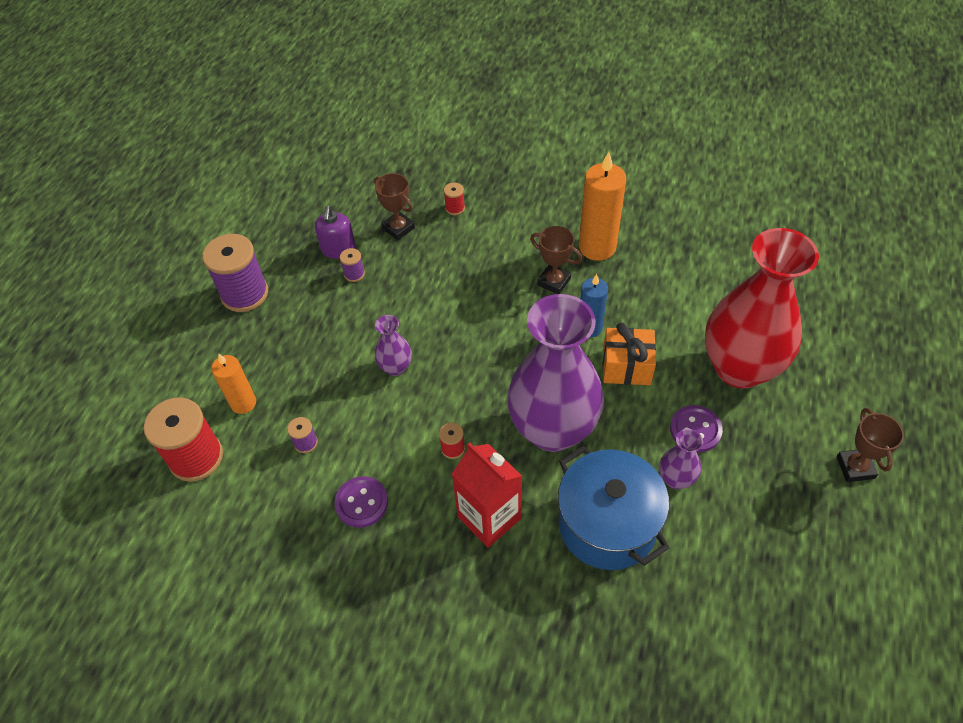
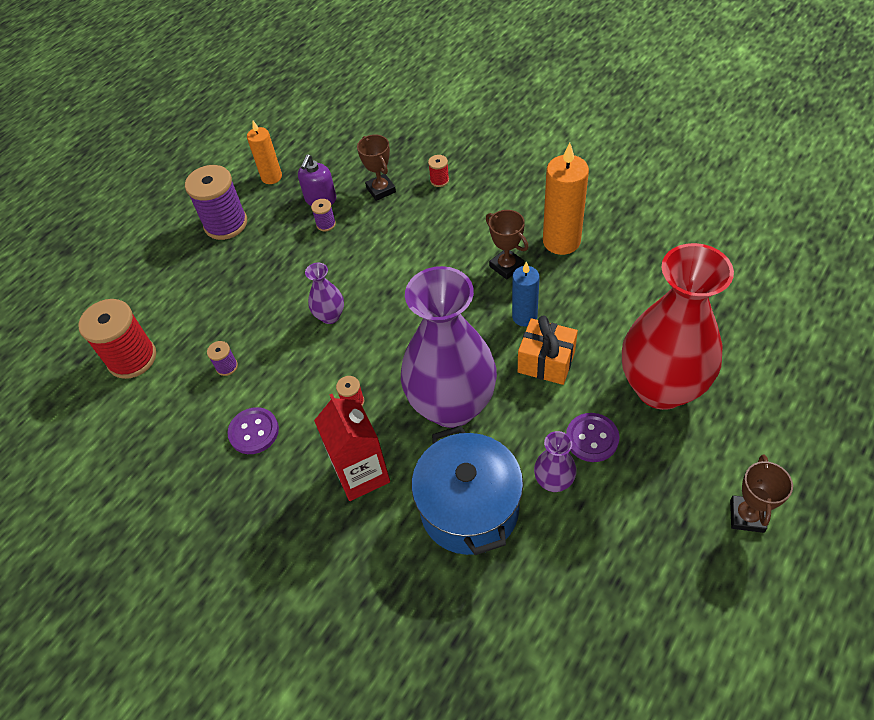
camera: 20 degrees right, 0 degrees up
orange candle [211,354,256,414] -> orange candle moved to [247,121,282,184]

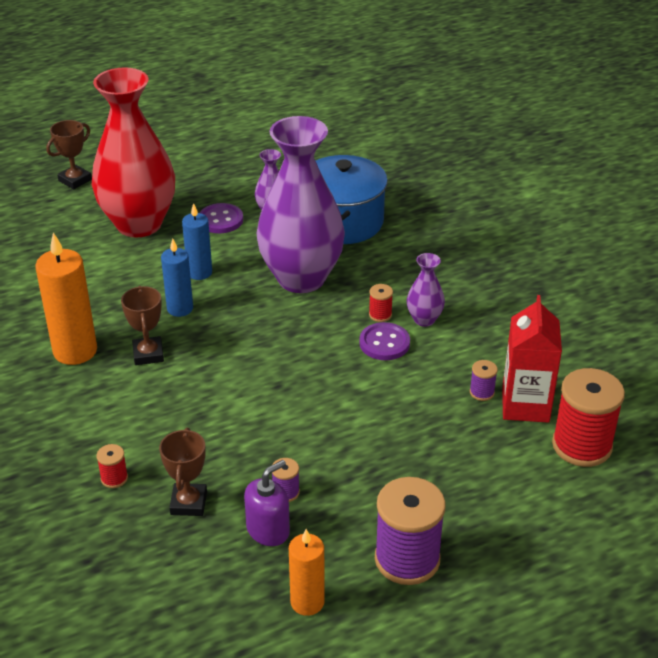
camera: 155 degrees left, 15 degrees down
purple button [227,407,279,454] -> purple button moved to [359,322,410,360]
purple vase [305,263,344,324] -> purple vase moved to [407,253,445,327]
red carton [314,394,390,501] -> red carton moved to [502,295,562,423]
orange gift [518,315,578,385] -> blue candle [182,203,212,280]
brown trophy [730,454,793,533] -> brown trophy moved to [46,120,92,189]

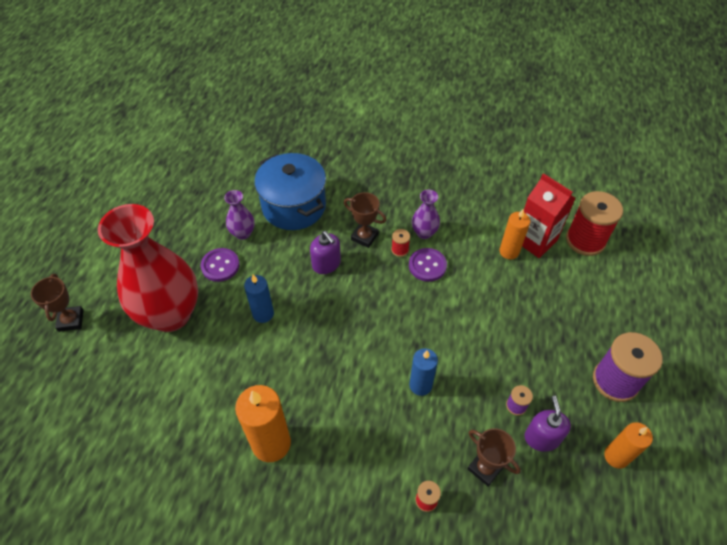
camera: 50 degrees left, 15 degrees up
brown trophy [121,286,164,365] -> brown trophy moved to [344,192,386,248]
blue candle [161,239,193,317] -> blue candle moved to [409,348,438,396]
purple vase [256,116,345,293] -> purple soap dispenser [310,231,341,274]
purple spool [470,360,498,401] -> orange candle [499,209,530,259]

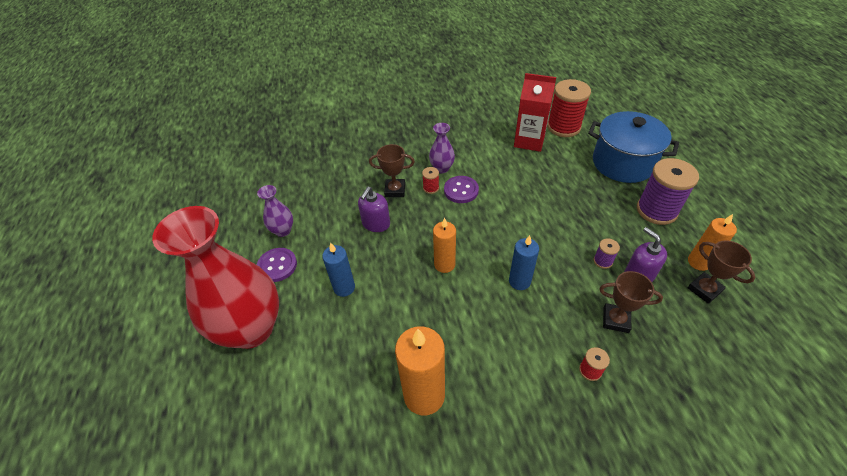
camera: 25 degrees left, 5 degrees down
brown trophy [31,274,84,332] -> brown trophy moved to [688,240,755,304]
blue pot [254,153,326,230] -> blue pot moved to [588,111,679,183]
purple soap dispenser [310,231,341,274] -> purple soap dispenser turned 90 degrees clockwise [358,187,390,232]
orange candle [499,209,530,259] -> orange candle moved to [433,218,456,273]

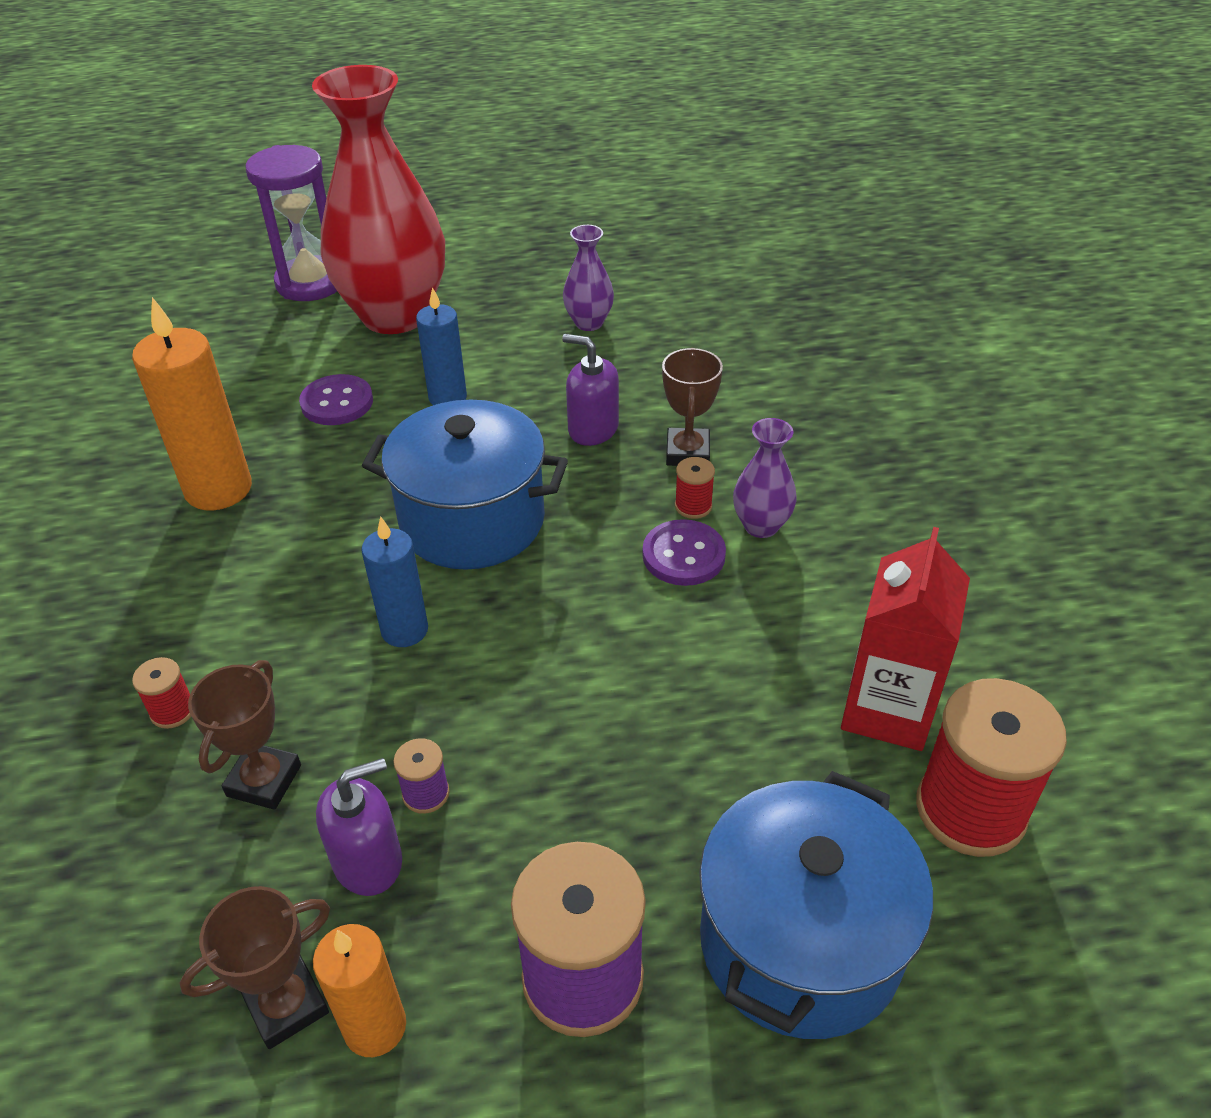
camera: 90 degrees right, 5 degrees down
purple button [257,248,297,282] -> purple button moved to [299,374,373,425]
orange candle [433,218,456,273] -> blue pot [362,399,568,570]
none -> purple hourglass [245,145,337,301]

